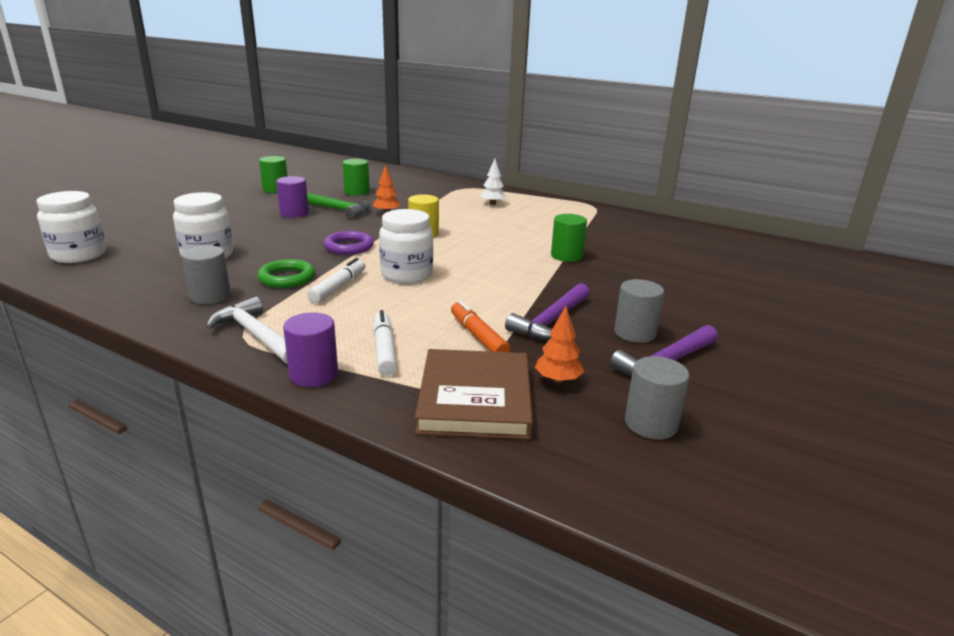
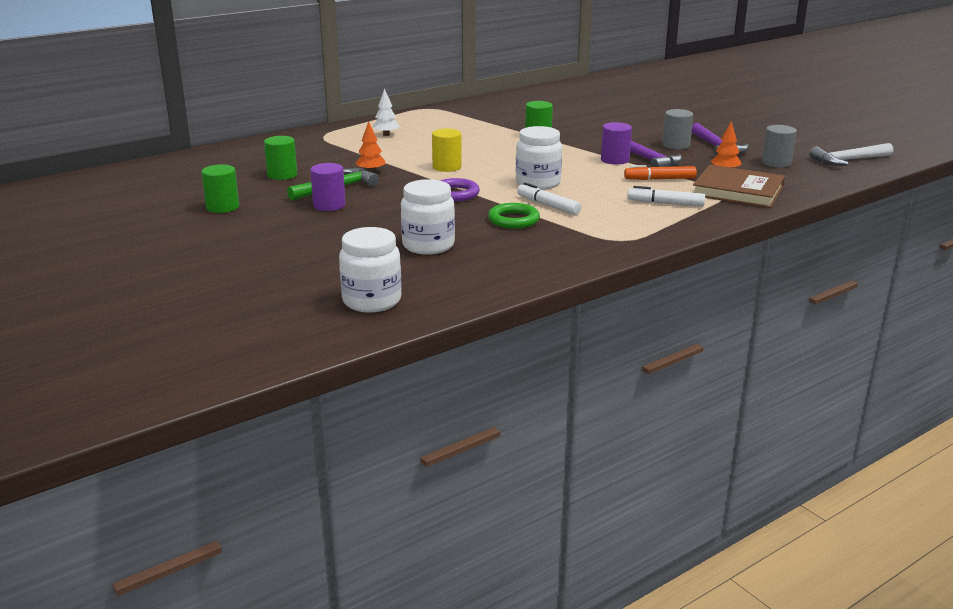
camera: 65 degrees left, 0 degrees up
grey cylinder [181,245,231,304] -> none
white hammer [206,297,288,364] -> white hammer moved to [809,143,893,166]
purple cylinder [283,312,338,387] -> purple cylinder moved to [601,122,632,165]

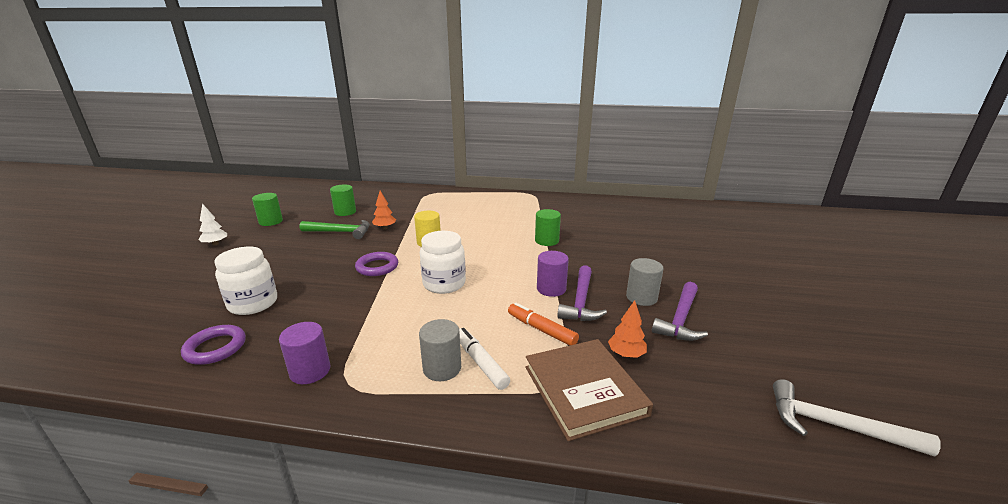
camera: 45 degrees right, 0 degrees up
purple cylinder [310,163,346,211] -> purple cylinder moved to [279,322,330,384]
white jar [339,227,401,312] -> none
white tree [373,88,400,136] -> white tree moved to [198,203,227,246]
green ring [488,203,540,229] -> none
white marker [517,182,581,215] -> none
grey cylinder [762,125,797,167] -> grey cylinder moved to [419,319,461,381]
none -> purple ring [181,325,246,365]

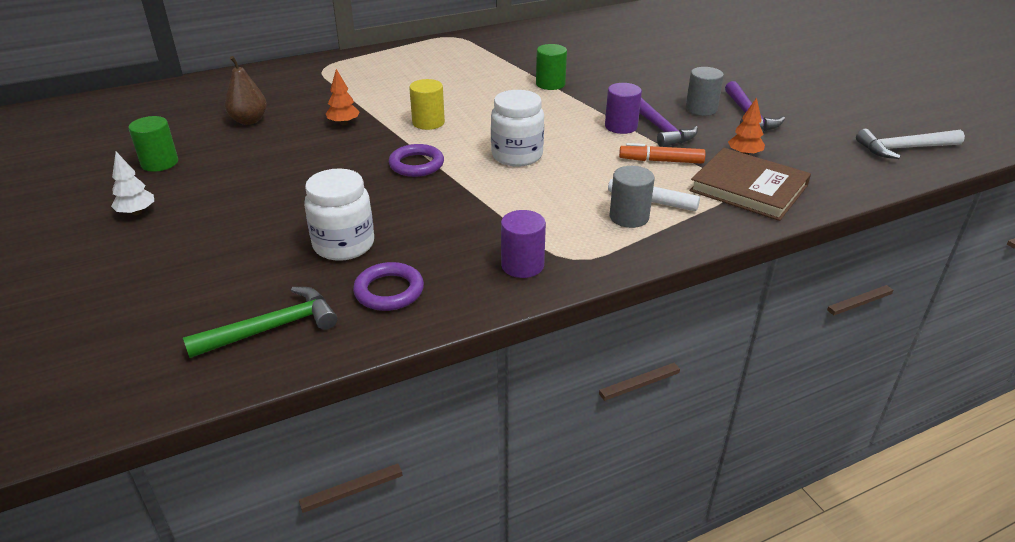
camera: 35 degrees left, 10 degrees up
green hammer [299,220,370,239] -> green hammer moved to [183,287,337,358]
green cylinder [330,184,356,216] -> brown pear [225,56,267,125]

